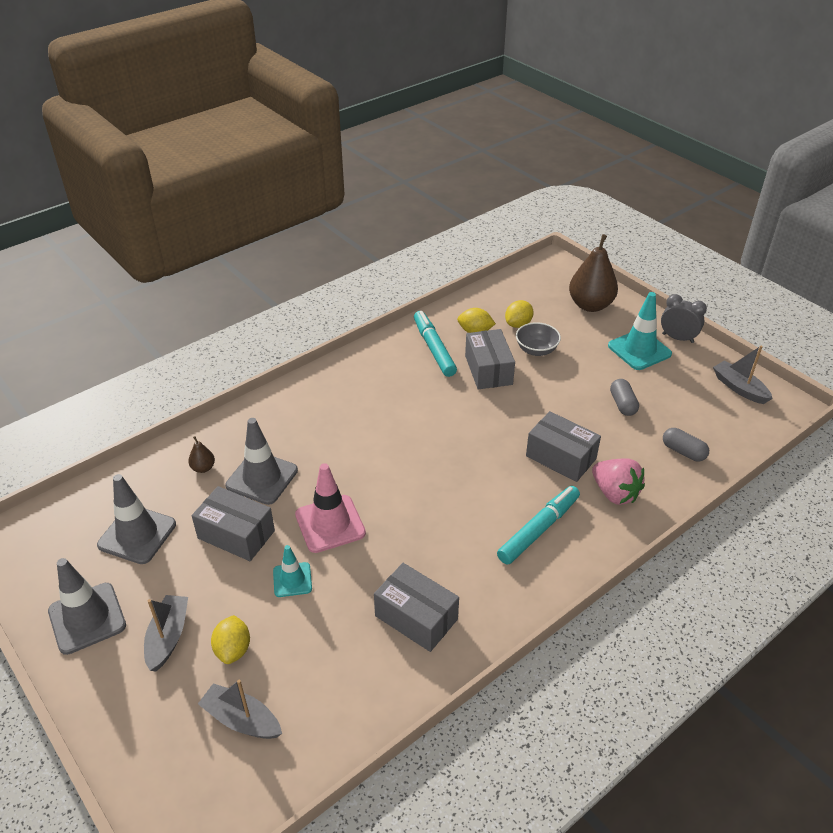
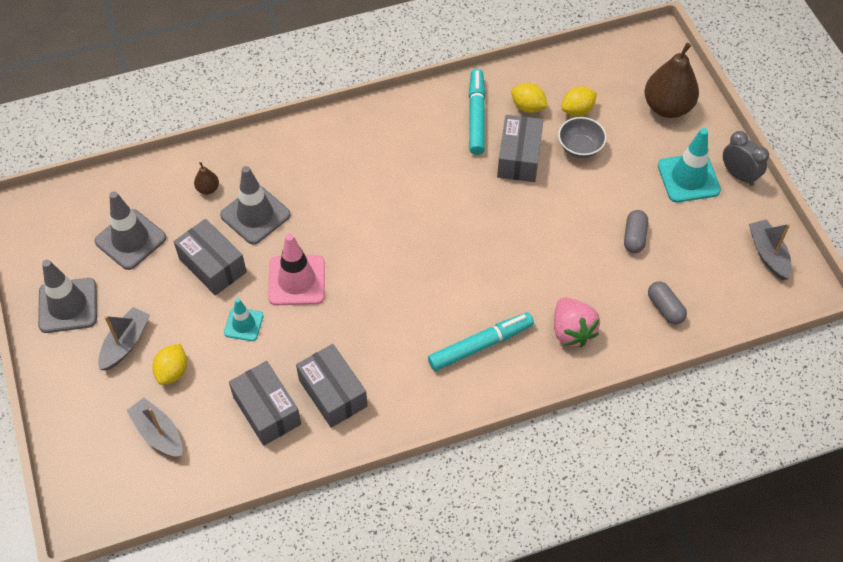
camera: 20 degrees right, 15 degrees up
grey box [526,411,601,482] -> grey box moved to [229,361,301,446]

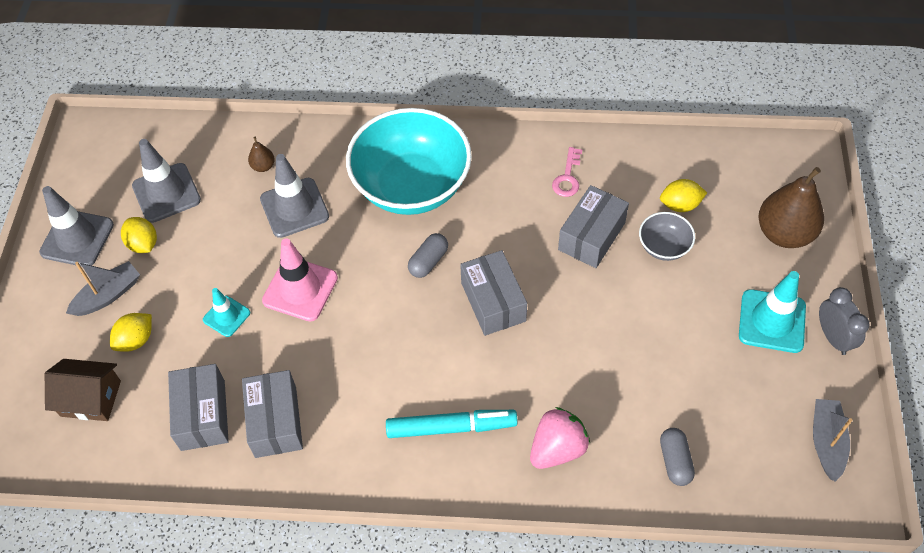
camera: 25 degrees right, 0 degrees up
grey boat [126,398,182,457] -> brown house [45,359,121,421]
grey box [174,219,247,295] -> grey box moved to [460,250,527,336]
turquoise marker [469,69,485,155] -> pink key [552,147,582,197]
yellow lemon [511,83,548,113] -> yellow lemon moved to [121,217,157,253]
pink strawberry [554,298,600,347] -> pink strawberry turned 135 degrees counterclockwise [530,407,590,469]
grey capsule [624,210,648,253] -> grey capsule moved to [408,233,448,278]
none -> turquoise bowl [346,108,472,215]

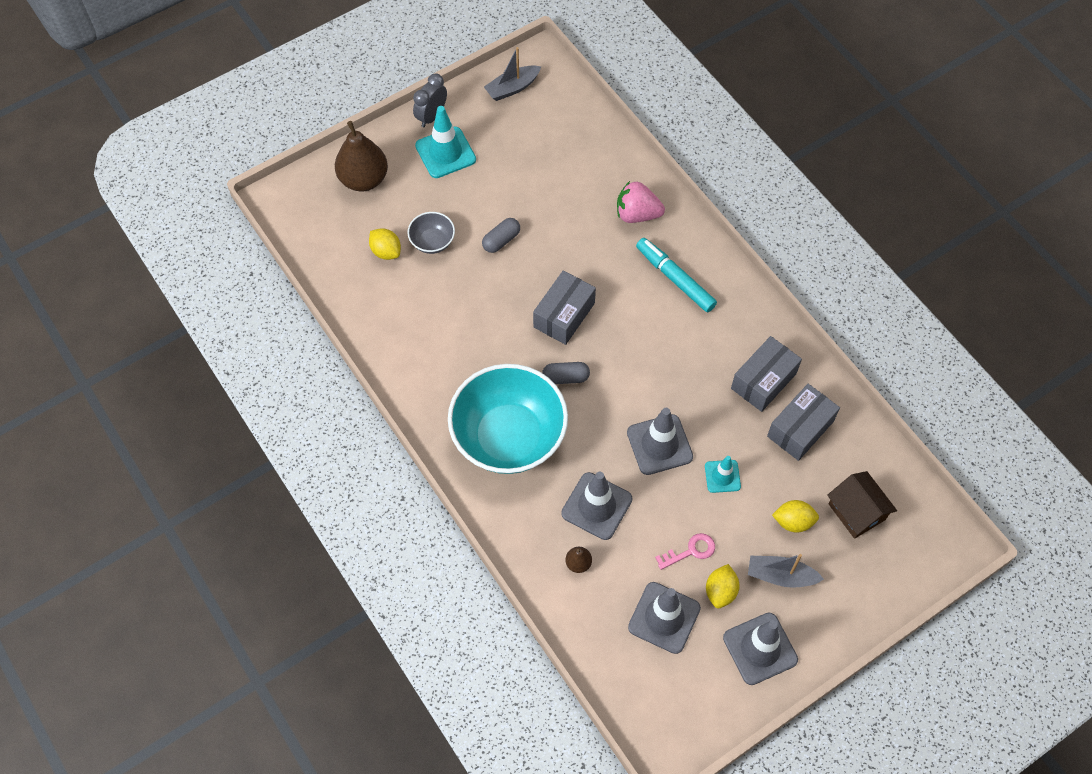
camera: 130 degrees left, 5 degrees up
pink traffic cone [262,238,338,322] -> grey traffic cone [627,408,693,475]
pink key [552,147,582,197] -> pink key moved to [655,533,715,570]
grey box [558,185,629,268] -> none
grey capsule [660,428,695,486] -> grey capsule moved to [482,218,520,253]

